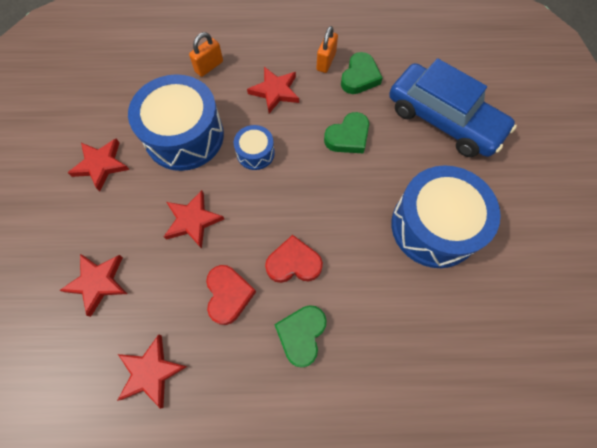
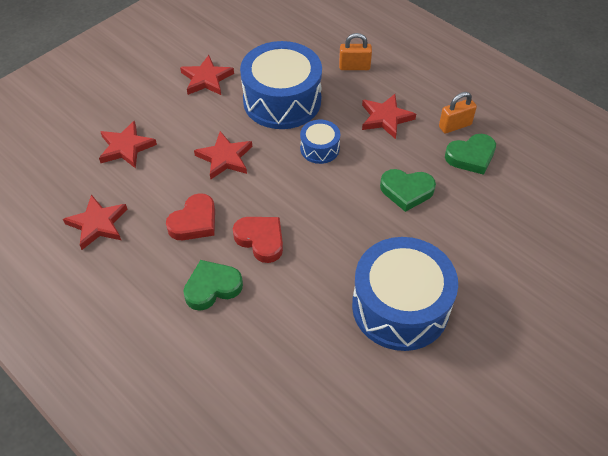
camera: 45 degrees right, 15 degrees down
blue car [389,58,517,157] -> none

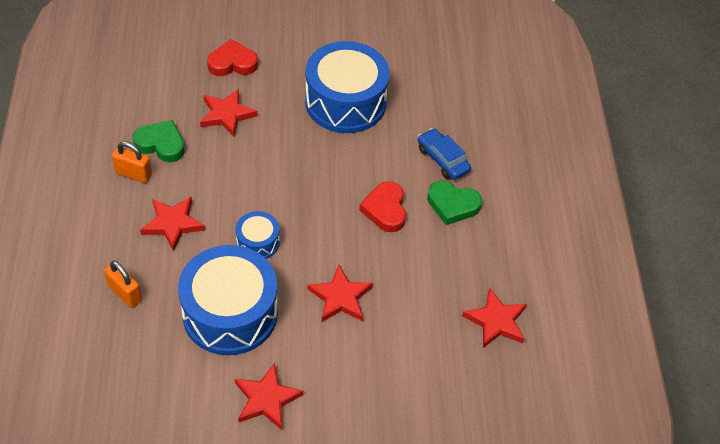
camera: 140 degrees left, 0 degrees up
red star [99,121,157,169] -> red star moved to [200,88,258,137]
red heart [166,193,215,240] -> red heart moved to [207,39,258,76]
green heart [380,169,436,212] -> none
none -> blue car [418,128,471,180]

